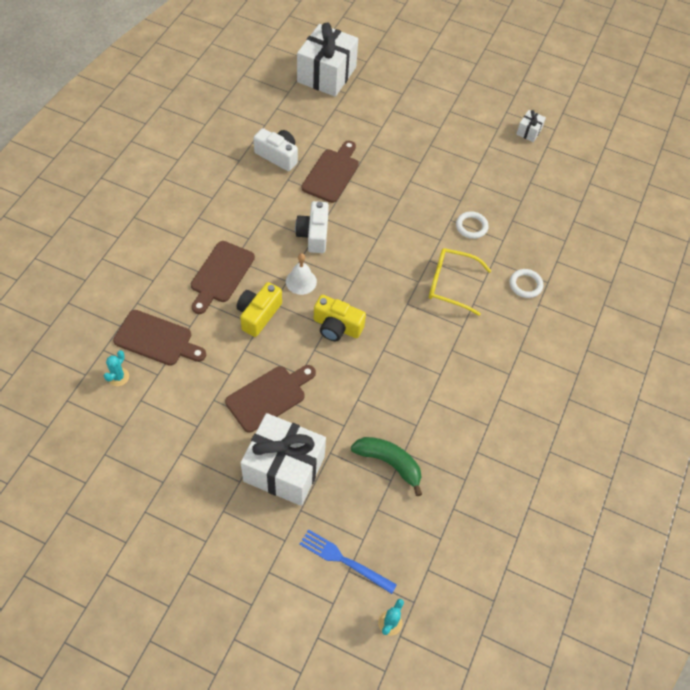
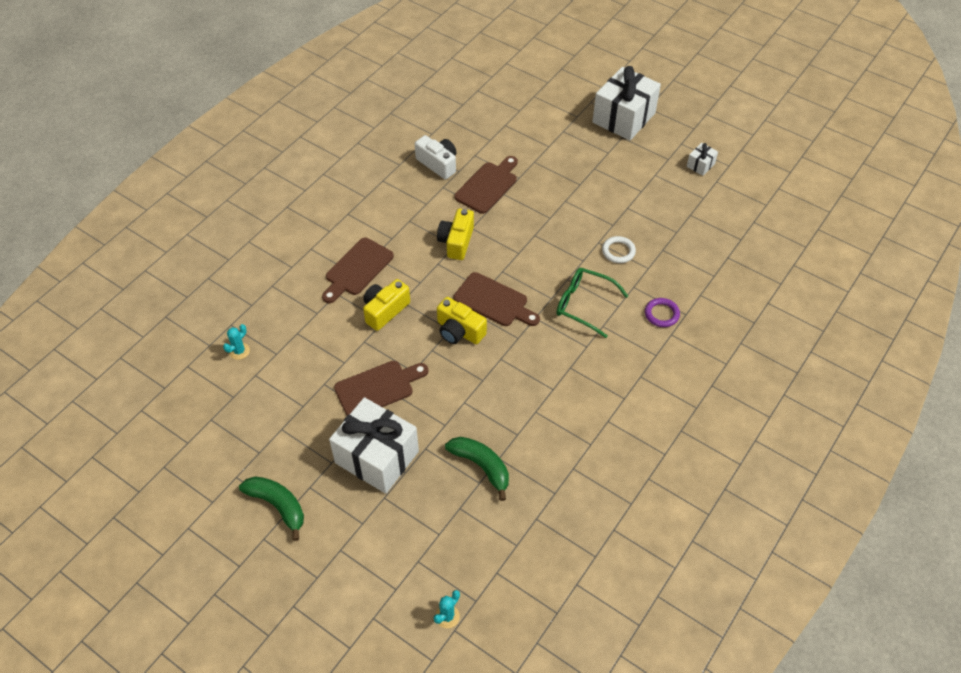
camera: 15 degrees right, 5 degrees down
brown cutting board [113,310,206,366] -> brown cutting board moved to [453,272,540,326]
white bell [286,253,317,295] -> none
white camera [295,201,329,253] -> yellow camera [437,209,474,260]
white gift [297,22,358,97] -> white gift moved to [592,66,661,140]
blue fork [299,529,397,594] -> none
yellow glasses [429,248,491,316] -> green glasses [557,268,628,338]
white ring [510,269,544,298] -> purple ring [645,298,680,327]
none -> green banana [239,476,304,541]

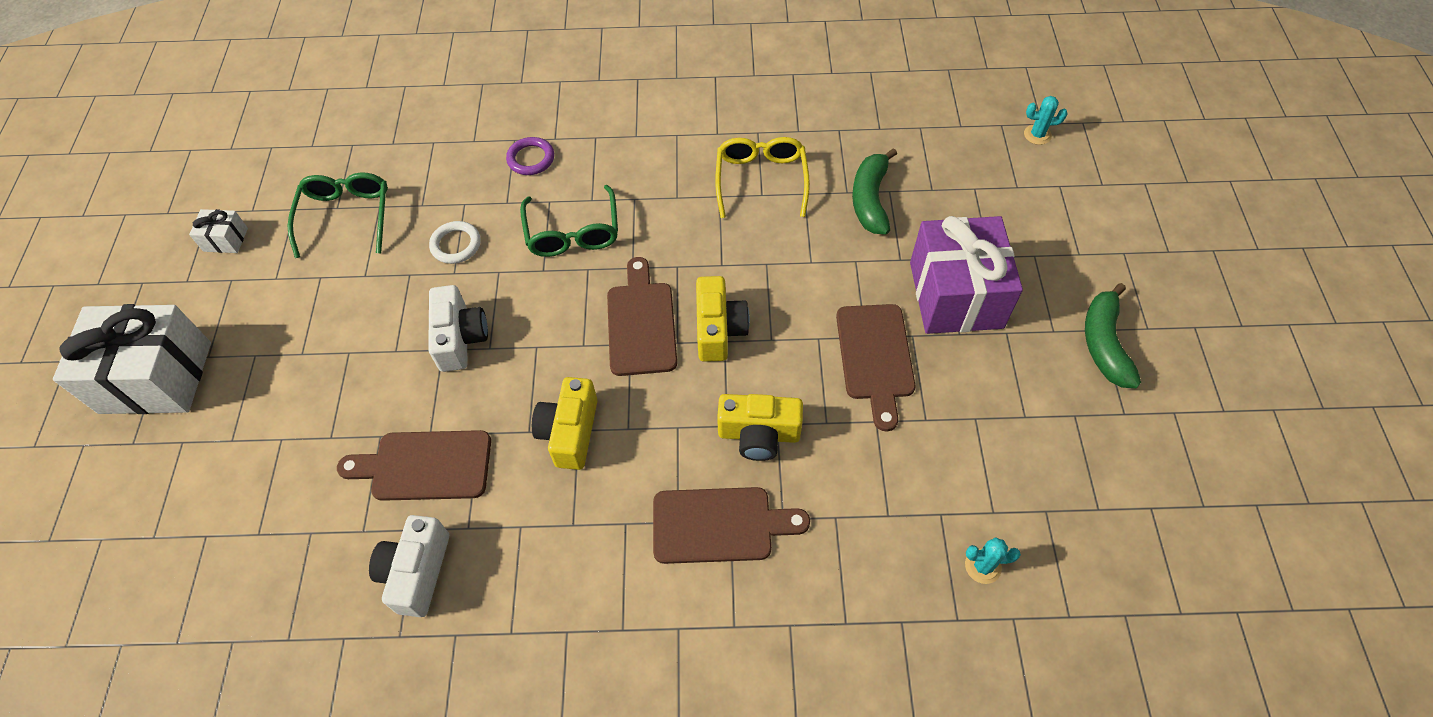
camera: 125 degrees left, 5 degrees up
white gift [329,397,419,494] -> purple gift [910,216,1023,334]
brown cutting board [334,361,428,415] -> brown cutting board turned 120 degrees counterclockwise [836,304,915,431]
yellow camera [437,209,474,260] -> yellow camera turned 120 degrees clockwise [532,377,597,470]
none -> green glasses [287,173,388,258]
none -> white camera [428,285,488,372]
none -> yellow glasses [715,137,810,218]

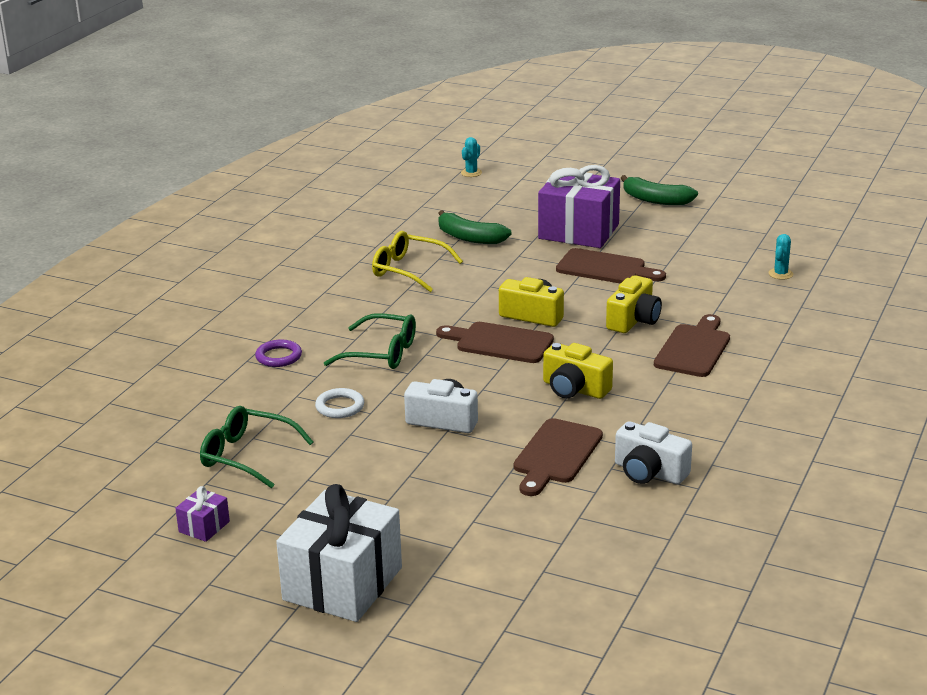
camera: 65 degrees left, 30 degrees down
white gift [189,209,248,253] -> purple gift [175,486,230,542]

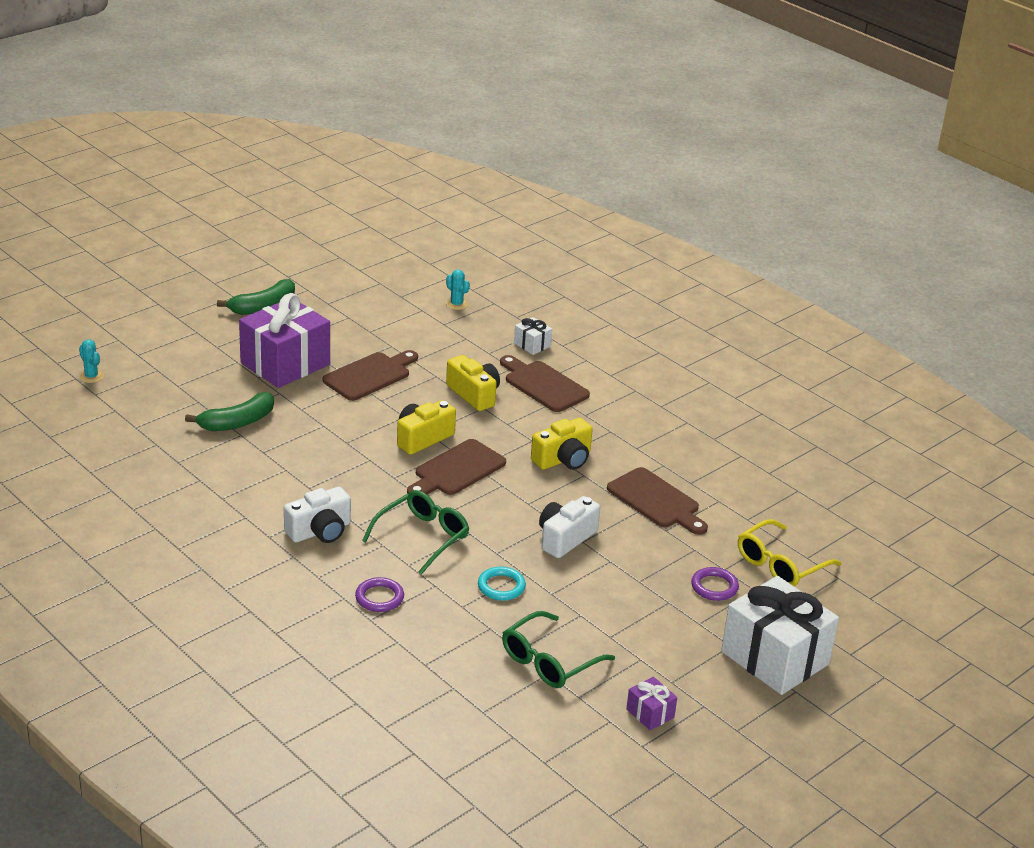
camera: 70 degrees left, 5 degrees up
white ring [315,388,364,418] -> turquoise ring [478,567,526,601]
yellow glasses [372,231,463,292] -> yellow glasses moved to [738,519,841,587]
white camera [615,421,692,484] -> white camera moved to [284,487,351,543]
none -> white gift [514,317,552,355]
none -> purple ring [691,567,739,601]

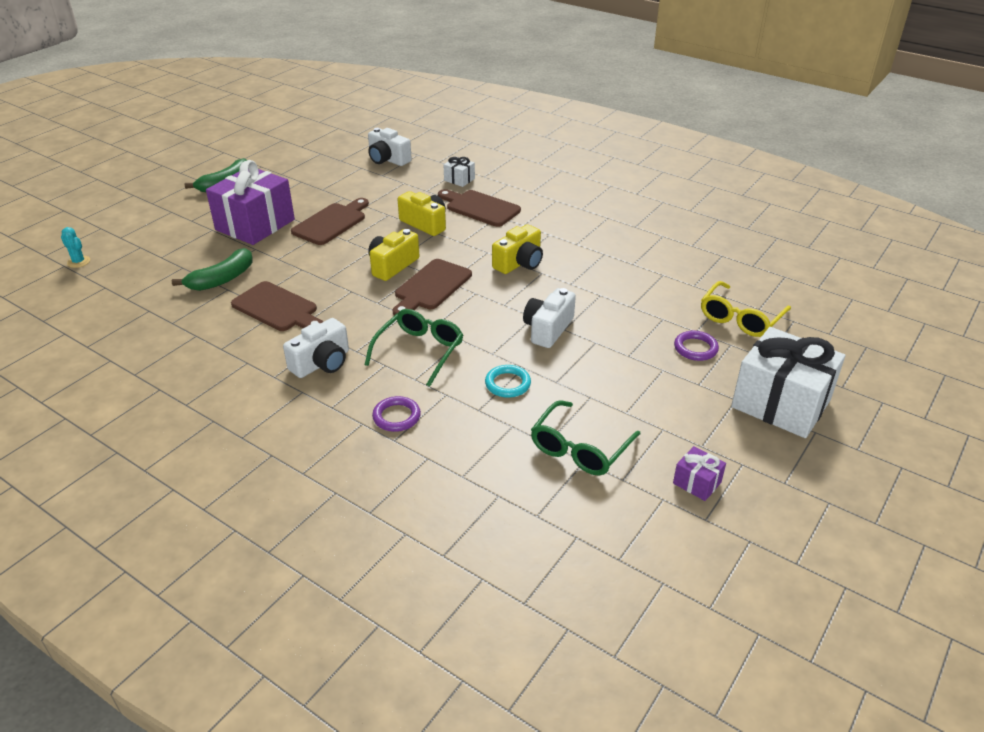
camera: 10 degrees left, 5 degrees up
turquoise cactus [446,269,470,310] -> white camera [368,128,412,166]
brown cutting board [607,467,708,535] -> brown cutting board moved to [231,281,324,331]

